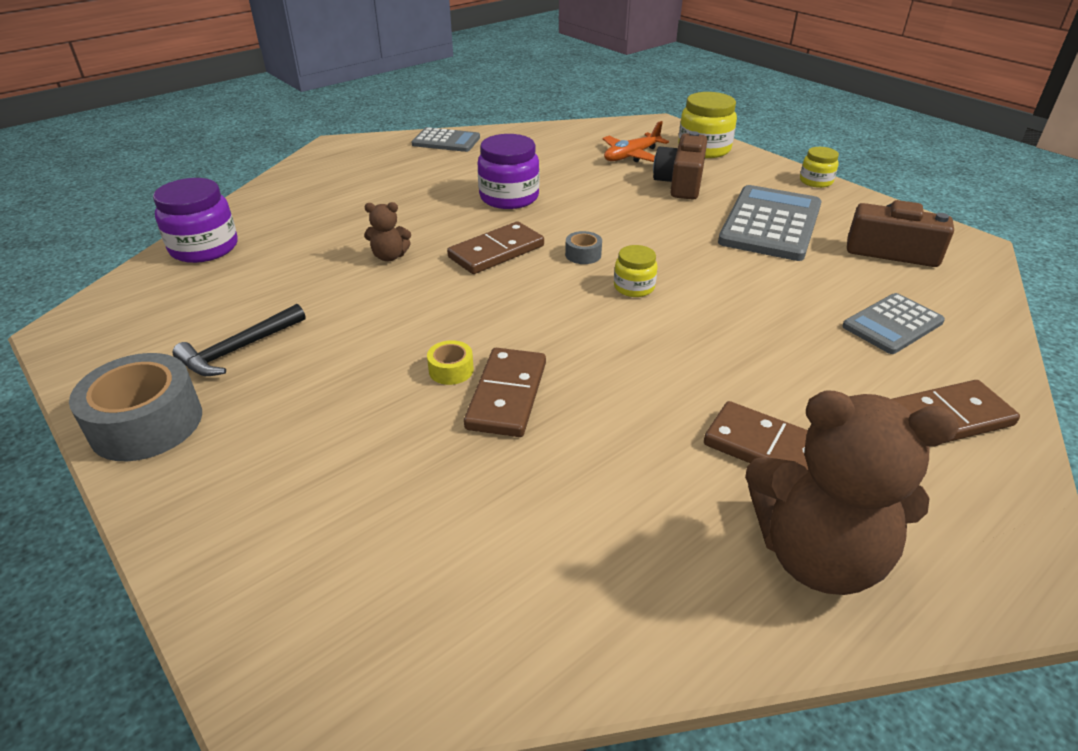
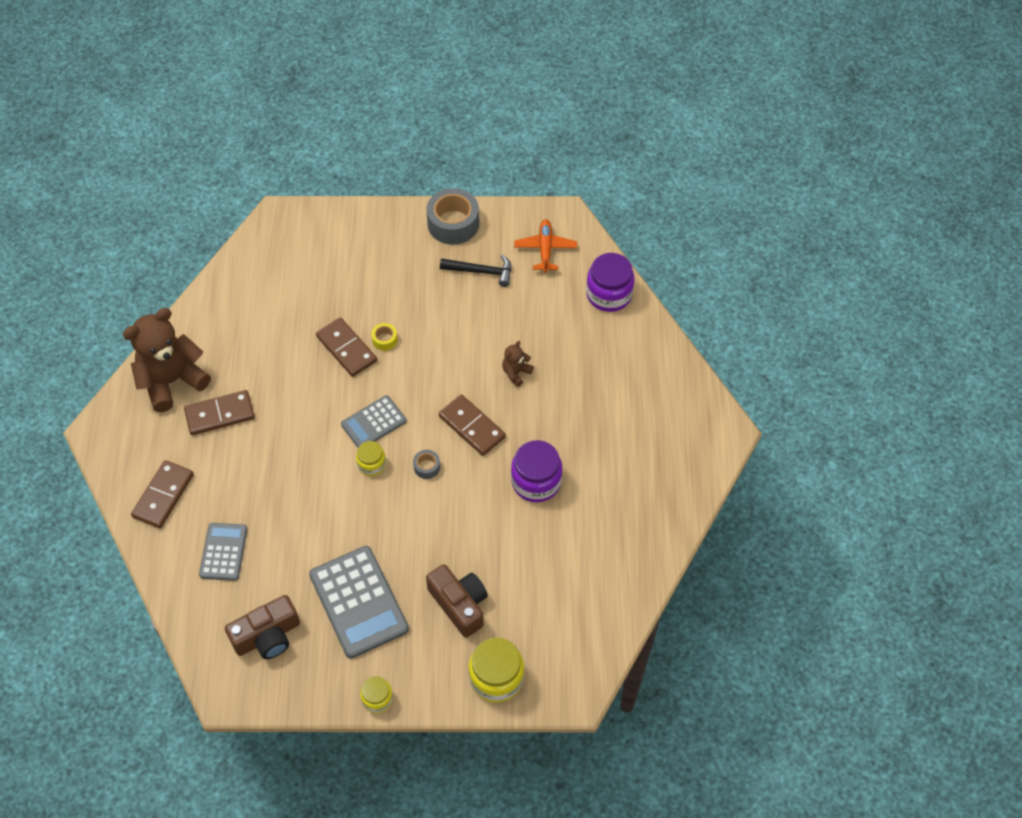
camera: 130 degrees right, 20 degrees up
black hammer [173,304,305,376] -> black hammer turned 105 degrees clockwise [440,255,511,287]
grey calculator [411,127,480,152] -> grey calculator moved to [341,395,407,448]
brown domino [447,221,544,274] -> brown domino turned 45 degrees counterclockwise [439,394,506,456]
orange plane [602,121,669,162] -> orange plane moved to [514,219,577,273]

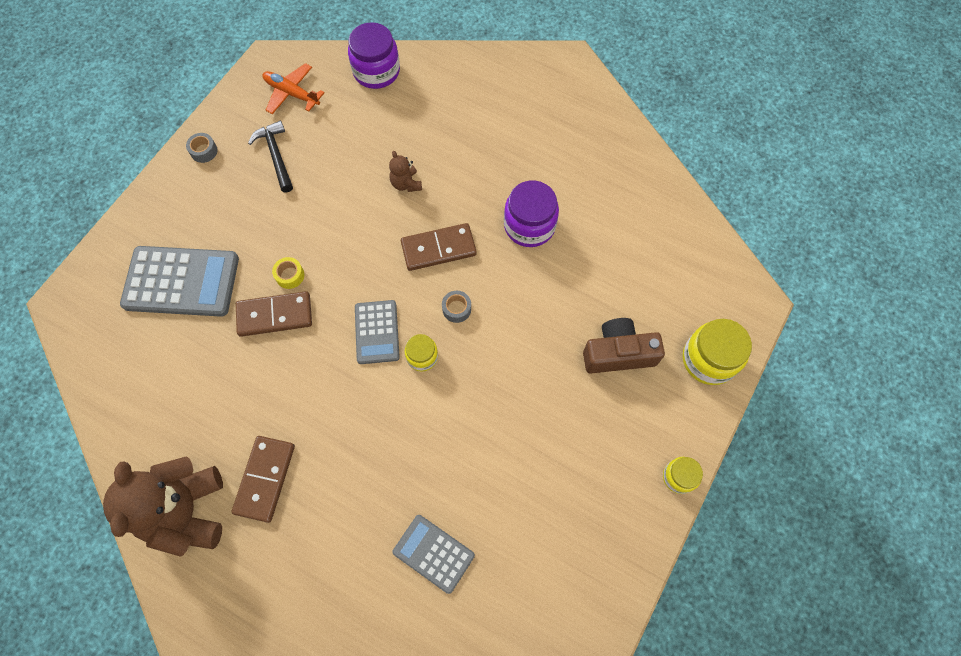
camera: 60 degrees left, 10 degrees up
brown domino [131,460,194,528] -> none
brown camera [225,595,300,659] -> none
grey calculator [309,546,409,659] -> grey calculator moved to [120,246,239,317]
grey tape [426,188,479,245] -> grey tape [186,133,218,163], size x0.46
black hammer [440,255,511,287] -> black hammer turned 60 degrees counterclockwise [248,121,293,192]

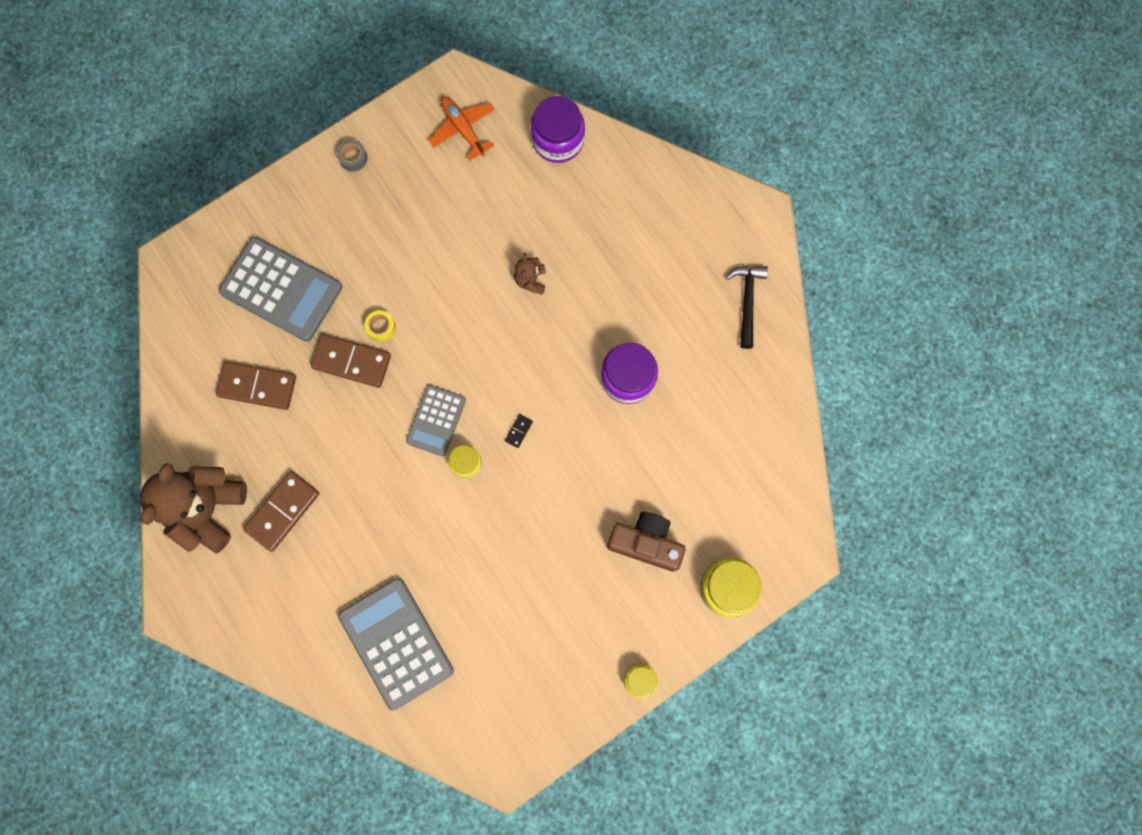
camera: 25 degrees right, 10 degrees up
black hammer [248,121,293,192] -> black hammer moved to [725,266,768,349]
grey calculator [392,515,475,594] -> grey calculator [338,578,454,711], size x1.69
brown domino [401,223,477,271] -> brown domino moved to [216,361,296,410]
grey tape [442,291,471,323] -> black domino [505,414,533,448]

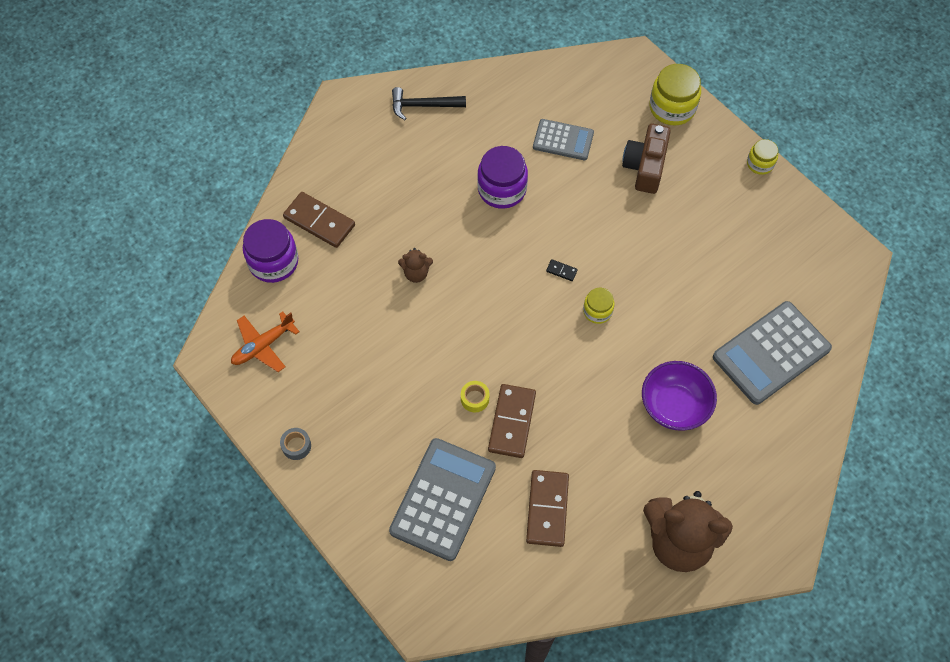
camera: 95 degrees left, 15 degrees down
brown domino [243,471,319,552] -> brown domino moved to [283,192,355,248]
grey calculator [406,385,466,456] -> grey calculator moved to [533,119,594,160]
none -> purple bowl [642,361,717,431]

